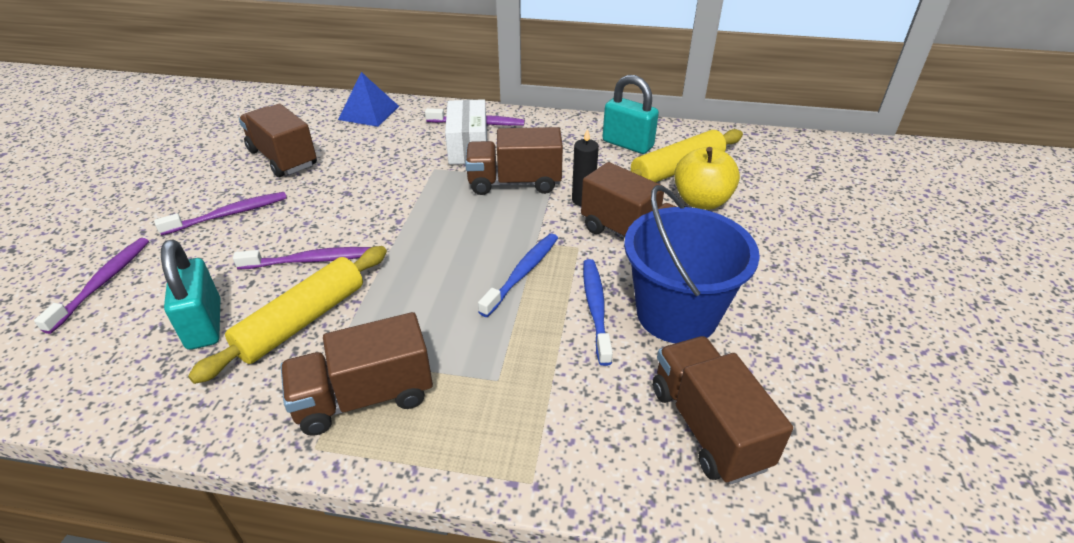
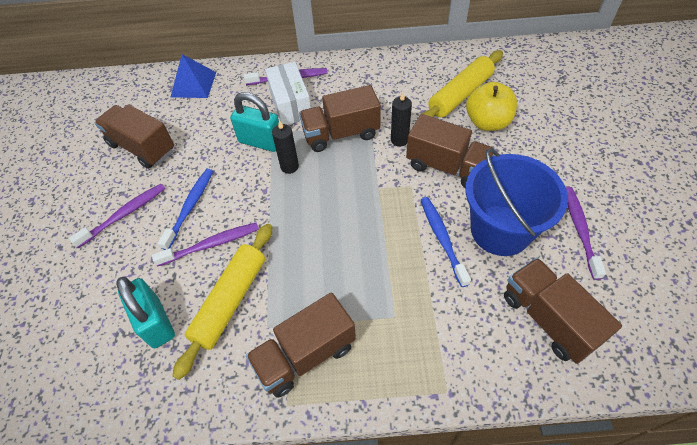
camera: 10 degrees left, 15 degrees up
purple toothbrush [34,238,149,334] -> purple toothbrush moved to [565,187,606,280]
blue toothbrush [478,233,558,317] -> blue toothbrush moved to [158,169,213,250]
turquoise padlock [602,75,659,154] -> turquoise padlock moved to [230,92,279,152]
none -> black candle [272,120,299,174]

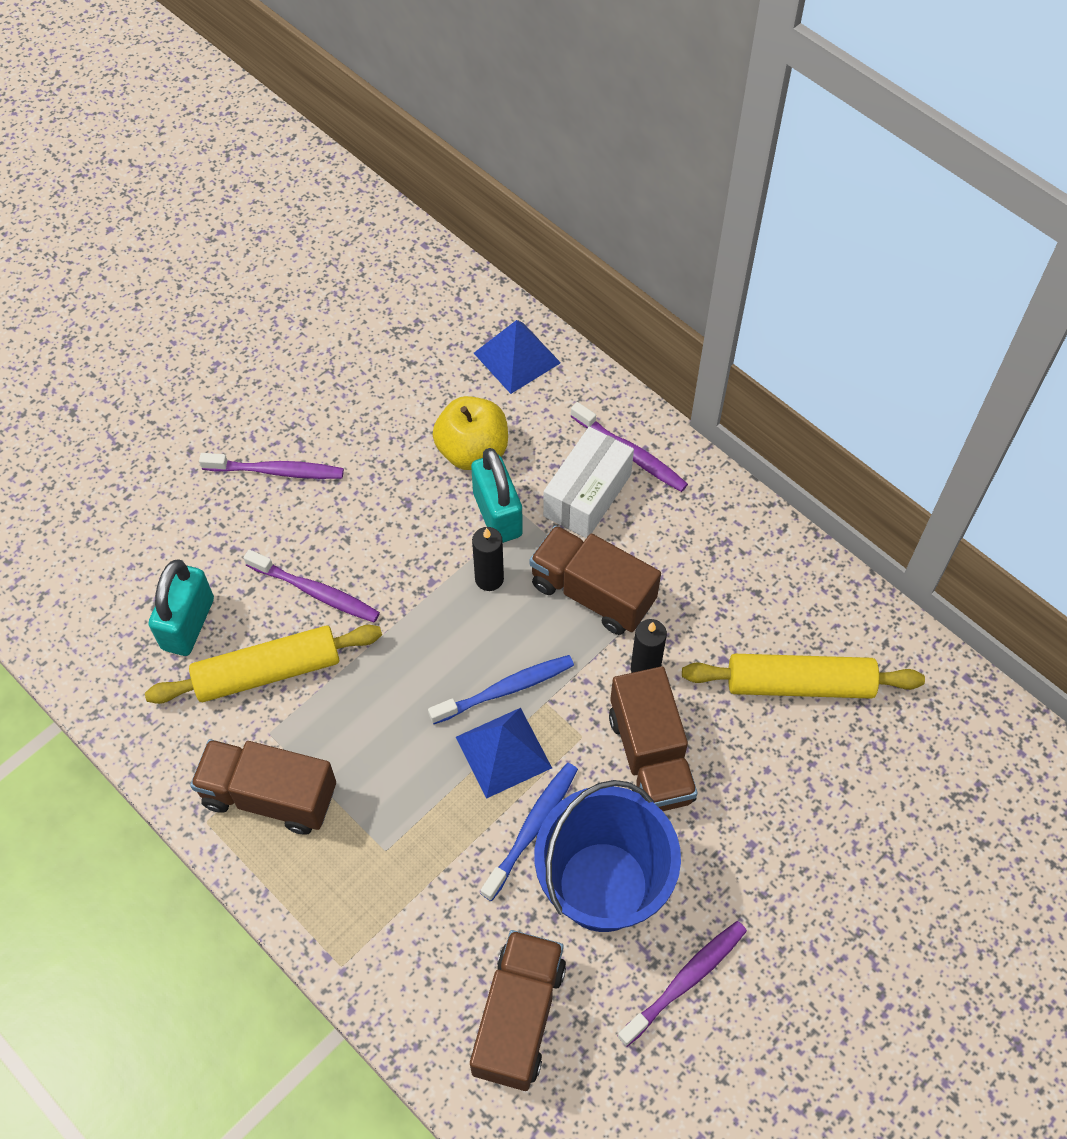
camera: 45 degrees right, 5 degrees up
brown truck [94,104,174,169] -> none
blue toothbrush [158,169,213,250] -> blue toothbrush moved to [428,655,574,724]
yellow apple [466,82,517,131] -> yellow apple moved to [432,396,508,470]
none -> blue pyramid [456,708,552,799]

